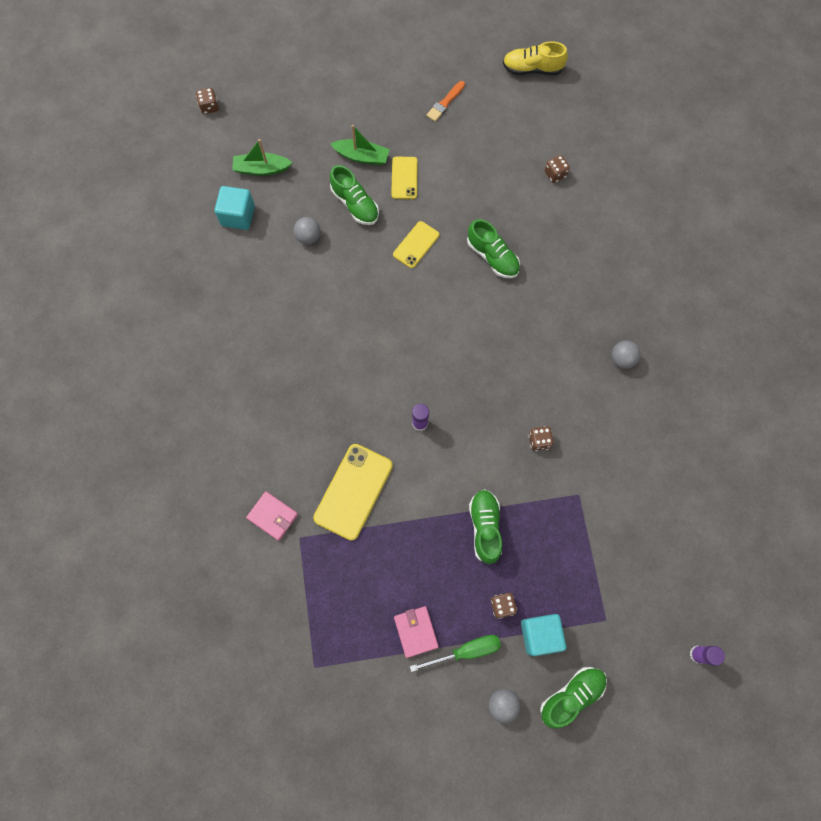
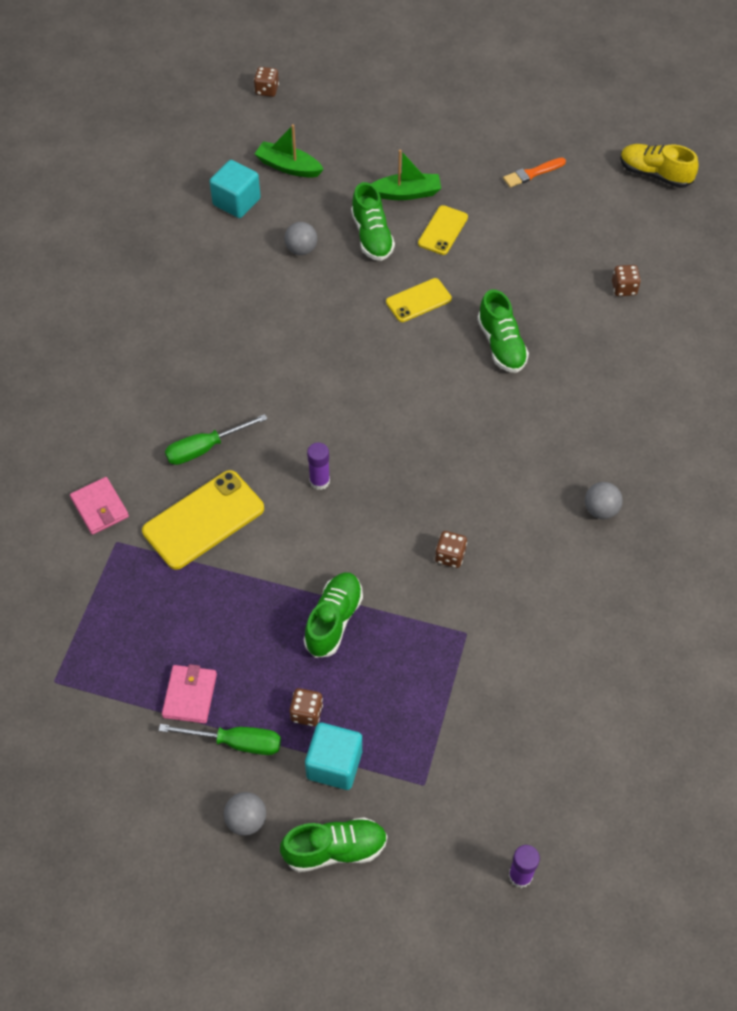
camera: 25 degrees right, 15 degrees down
green boat [331,125,390,165] -> green boat turned 45 degrees counterclockwise [372,149,441,200]
none -> green screwdriver [165,414,267,465]

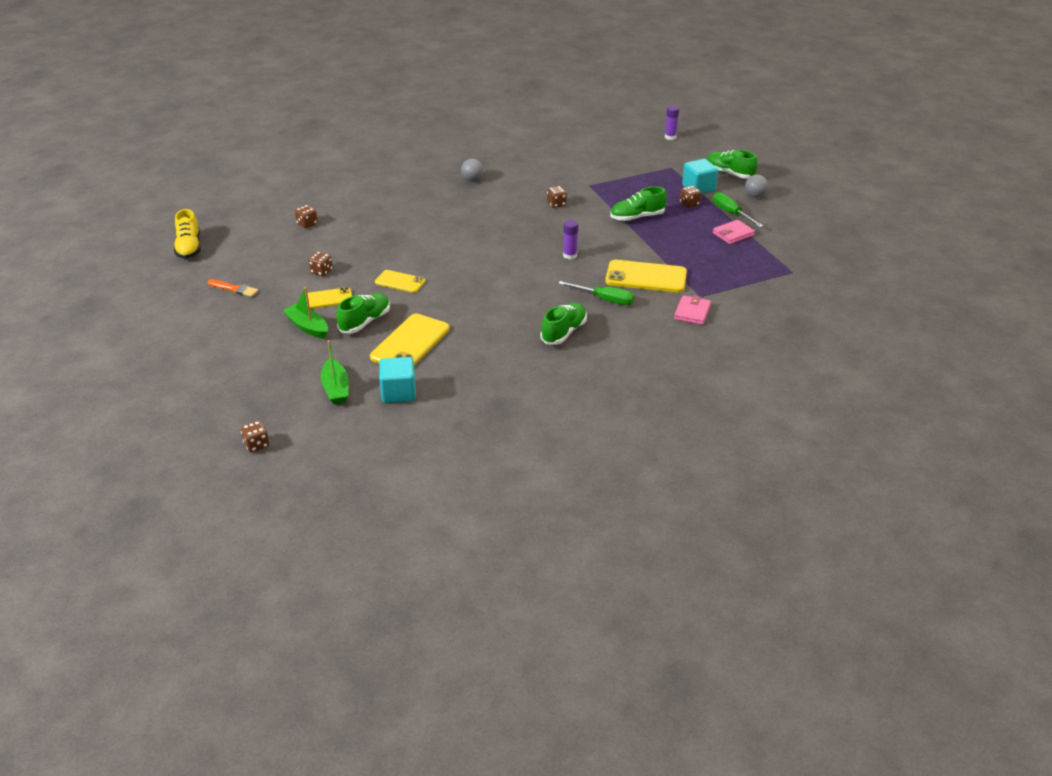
camera: 130 degrees left, 20 degrees down
grey ball [284,222,317,255] -> yellow phone [370,314,450,365]
green shoe [477,289,529,373] -> green shoe moved to [541,303,587,345]
none -> brown dice [308,252,333,276]

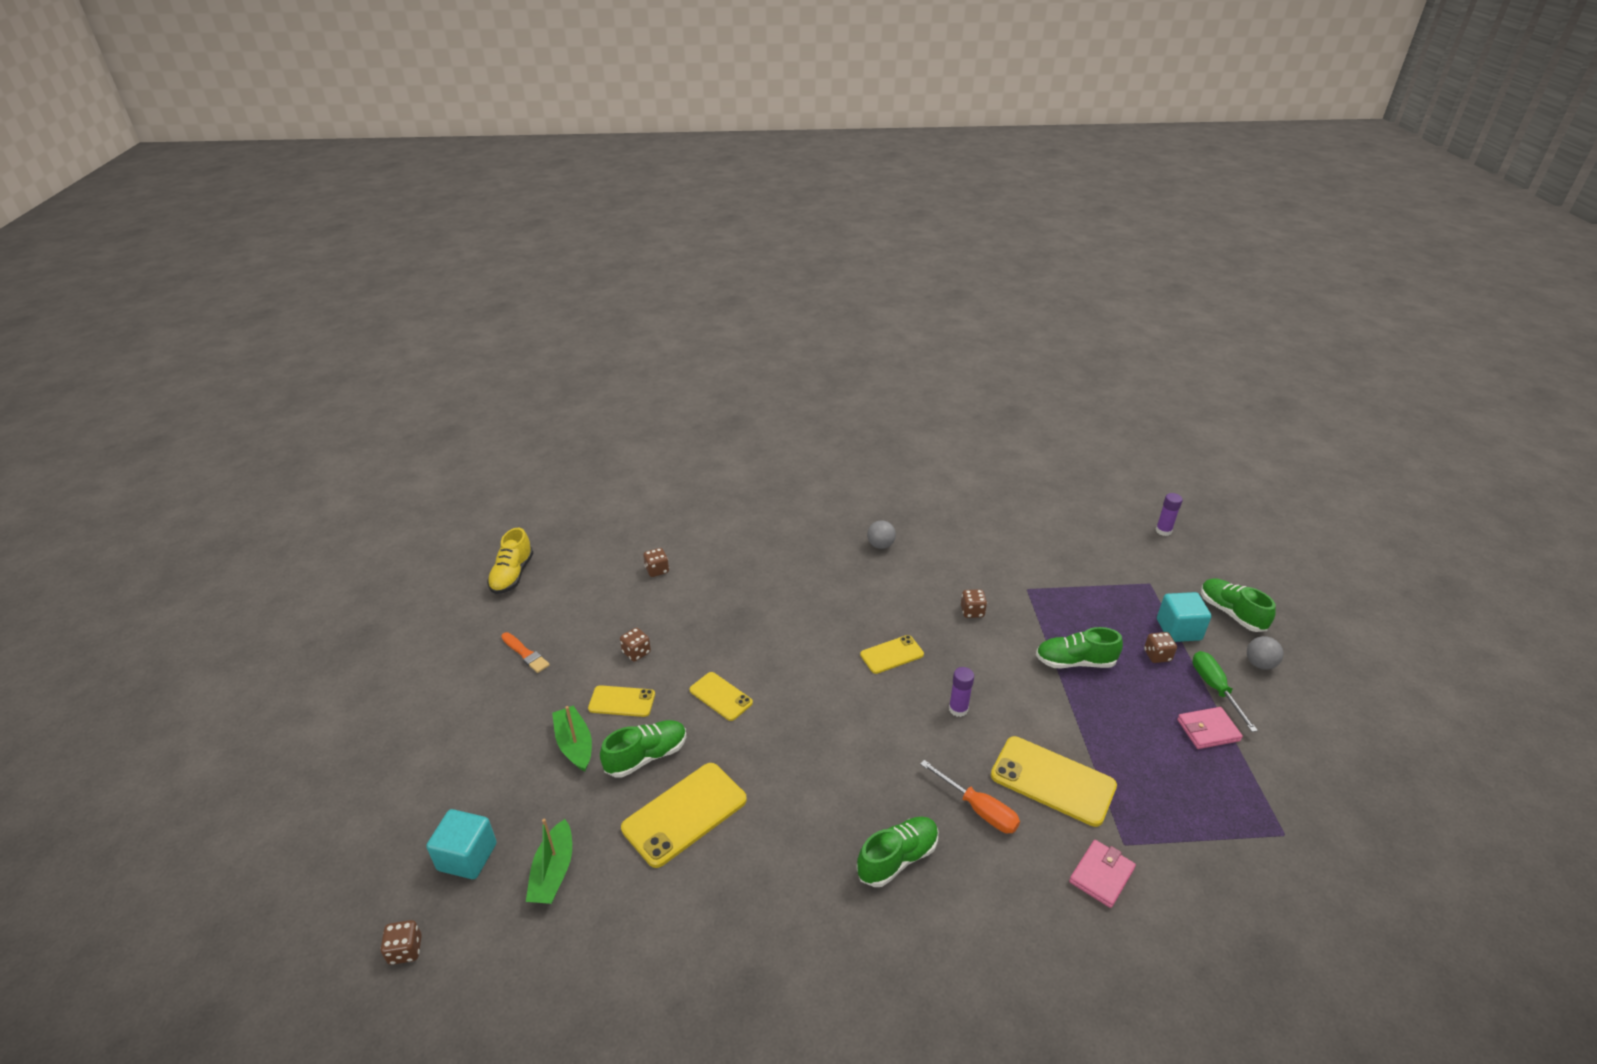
camera: 20 degrees right, 0 degrees up
turquoise cube [379,357,416,403] -> turquoise cube moved to [426,809,497,879]
green screwdriver [558,281,634,305] -> orange screwdriver [920,760,1020,833]
none -> yellow phone [860,635,924,674]

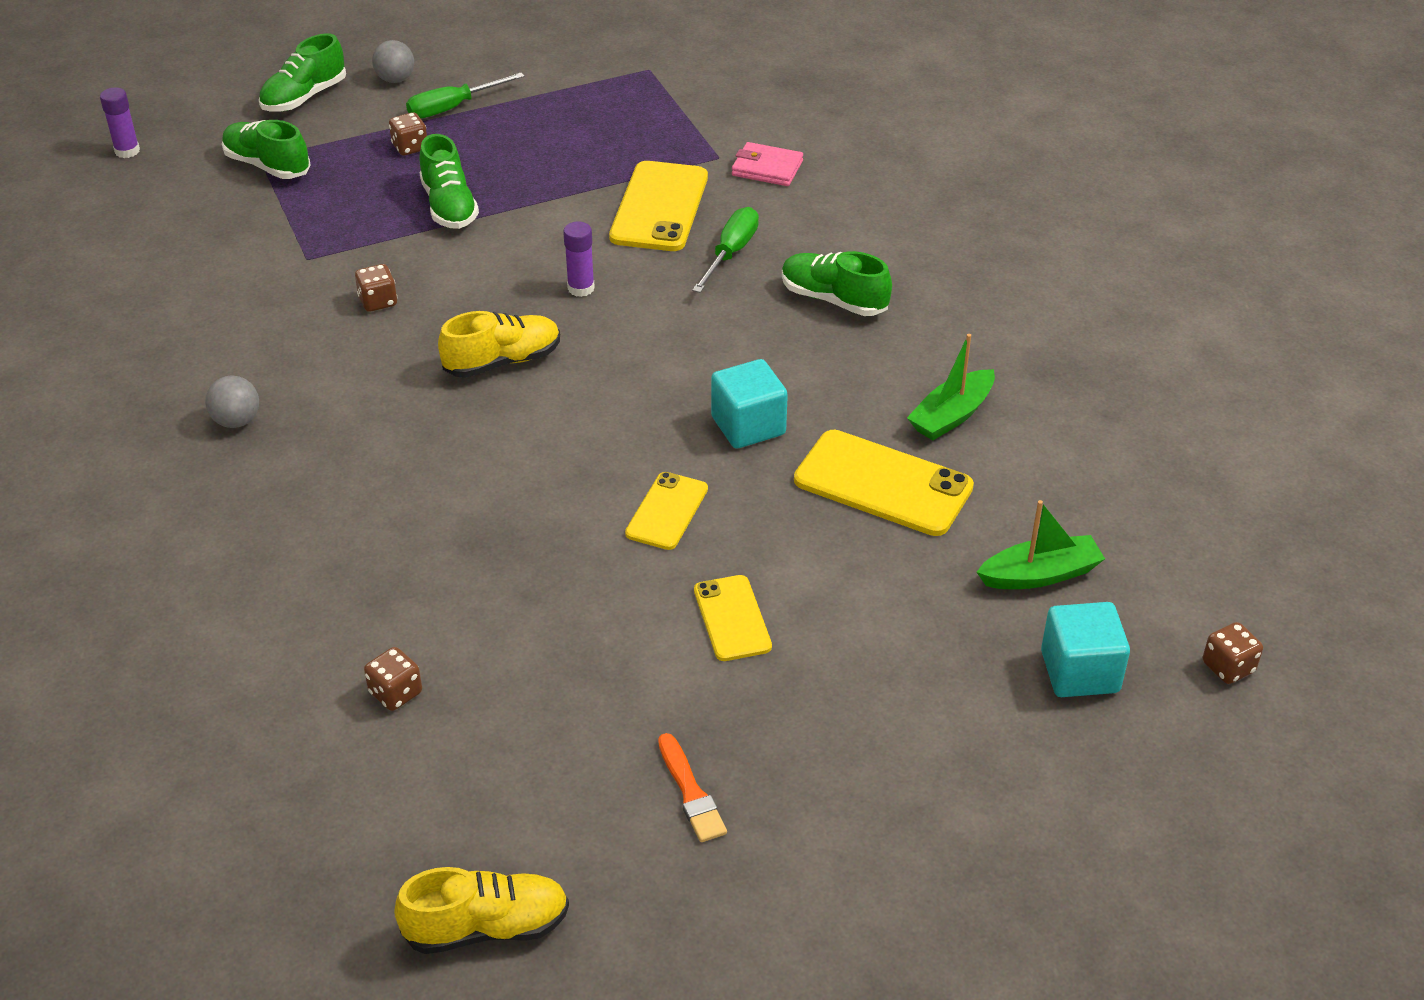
camera: 110 degrees left, 5 degrees up
orange brush [501,632,550,673] -> orange brush turned 135 degrees clockwise [658,733,727,842]
green boat [552,705,592,772] -> green boat moved to [907,334,995,440]
green shoe [600,720,686,778] -> green shoe moved to [222,120,311,179]
brown dice [620,628,651,662] -> none
yellow phone [860,635,924,674] -> yellow shoe [438,311,560,378]
orange screwdriver [920,760,1020,833] -> green screwdriver [692,207,759,293]
turquoise cube [1157,592,1211,642] -> turquoise cube moved to [711,359,788,449]
pink wallet [1177,707,1243,749] -> none

